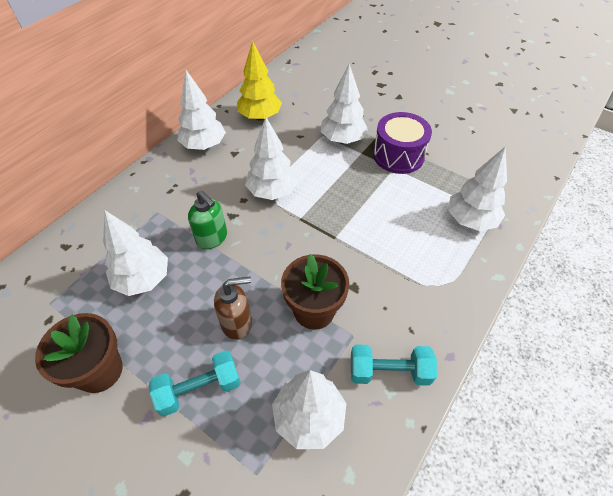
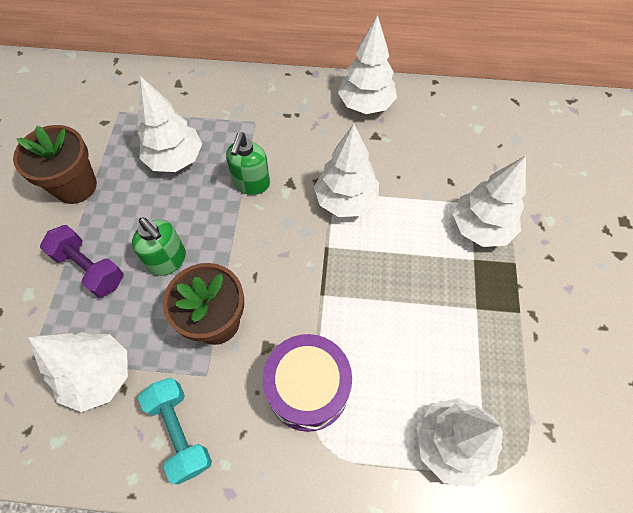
camera: 60 degrees right, 10 degrees up
turquoise dumbbell [149,350,241,417] -> purple dumbbell [40,225,123,298]
brown soap dispenser [214,277,252,340] -> green soap dispenser [132,217,186,276]
yellow tree [237,41,282,121] -> none
purple drum [373,112,432,174] -> purple drum moved to [263,334,352,432]

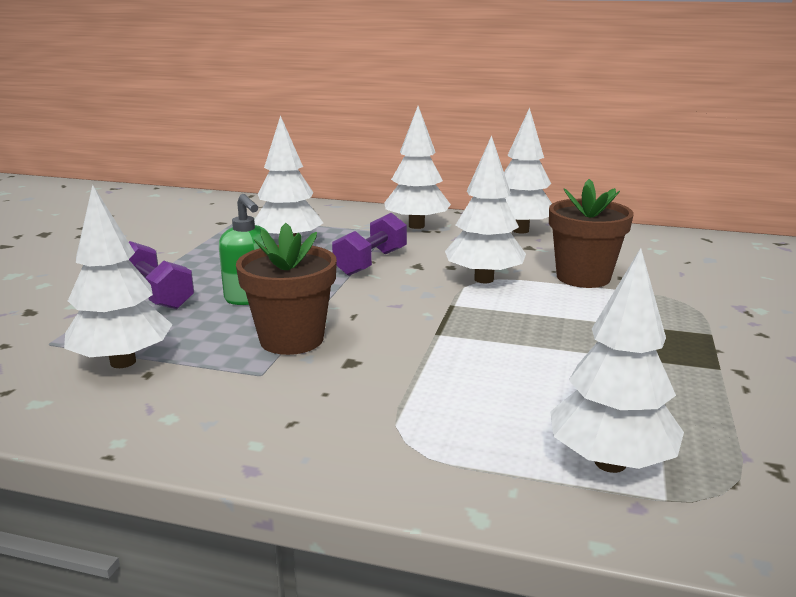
camera: 10 degrees right, 40 degrees down
brown flower pot [13,125,97,204] -> brown flower pot moved to [549,179,634,288]
turquoise dumbbell [138,377,212,484] -> none
green soap dispenser [226,132,270,195] -> purple dumbbell [332,213,407,276]
purple drum [263,334,352,432] -> none
white tree [453,155,526,247] -> white tree moved to [384,106,451,229]

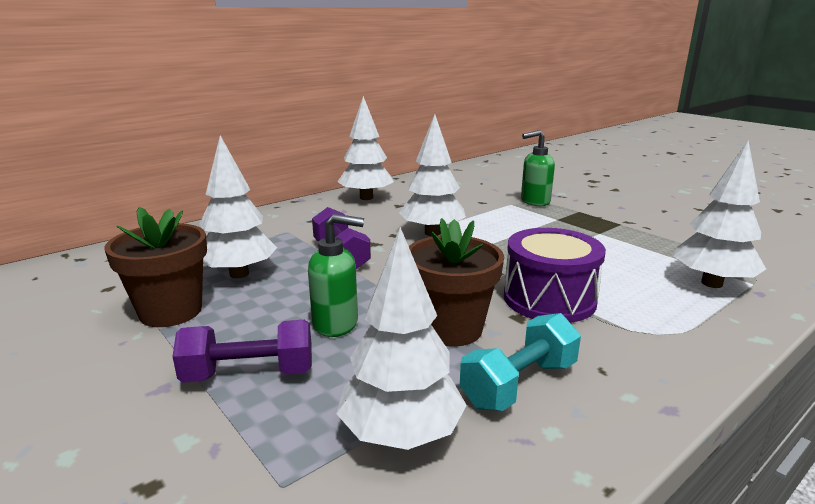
camera: 55 degrees left, 0 degrees up
white tree [384,106,451,229] -> none
brown flower pot [549,179,634,288] -> brown flower pot moved to [105,207,207,327]
none -> turquoise dumbbell [460,313,581,411]
none -> purple drum [504,228,606,323]
none -> green soap dispenser [521,130,555,206]

